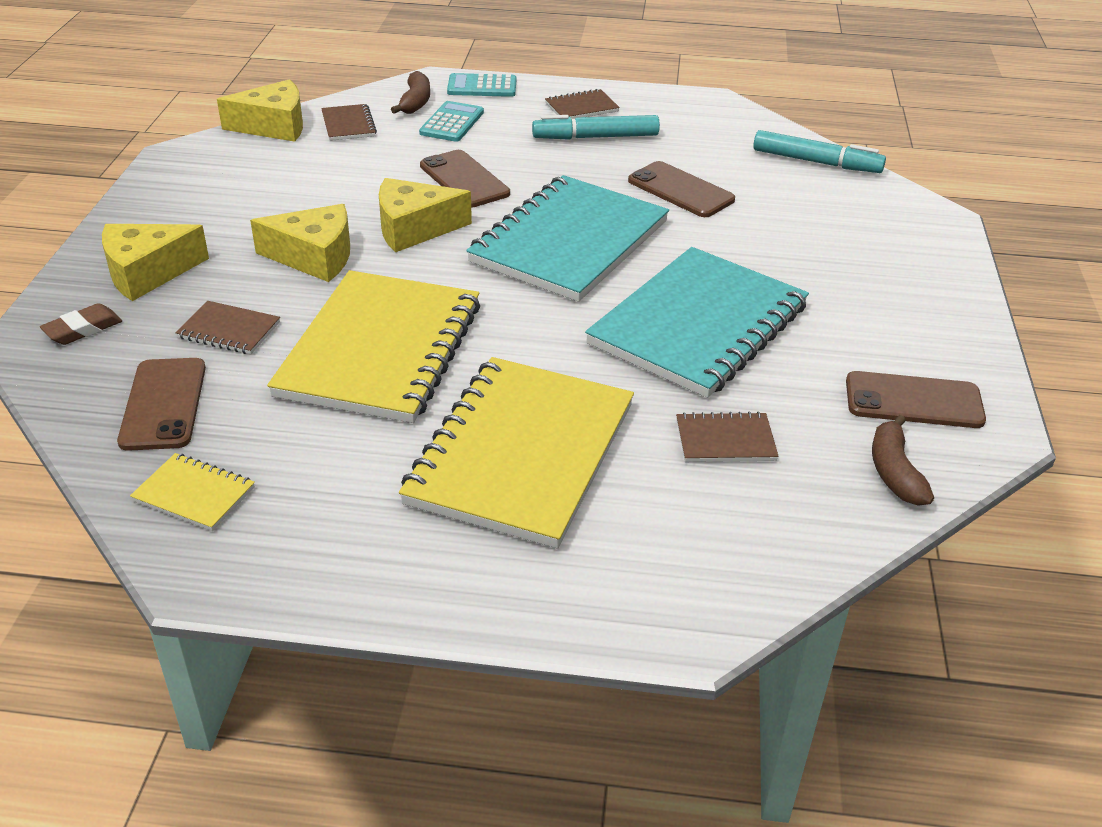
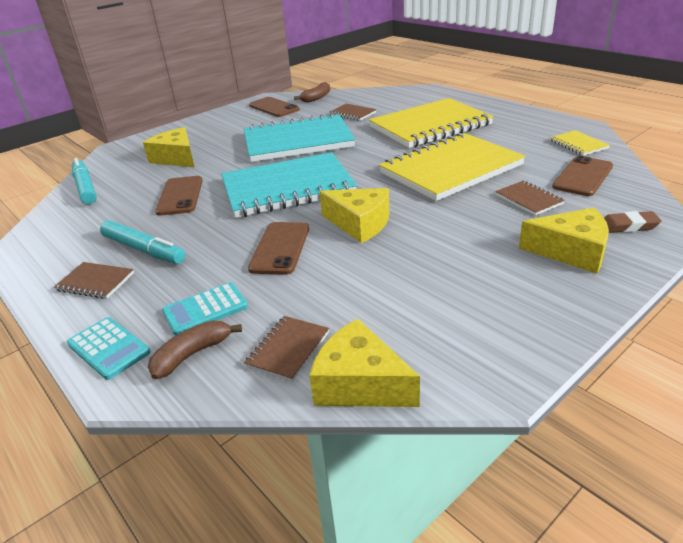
camera: 135 degrees left, 5 degrees down
yellow cheese [250,204,350,282] -> yellow cheese moved to [143,127,194,167]

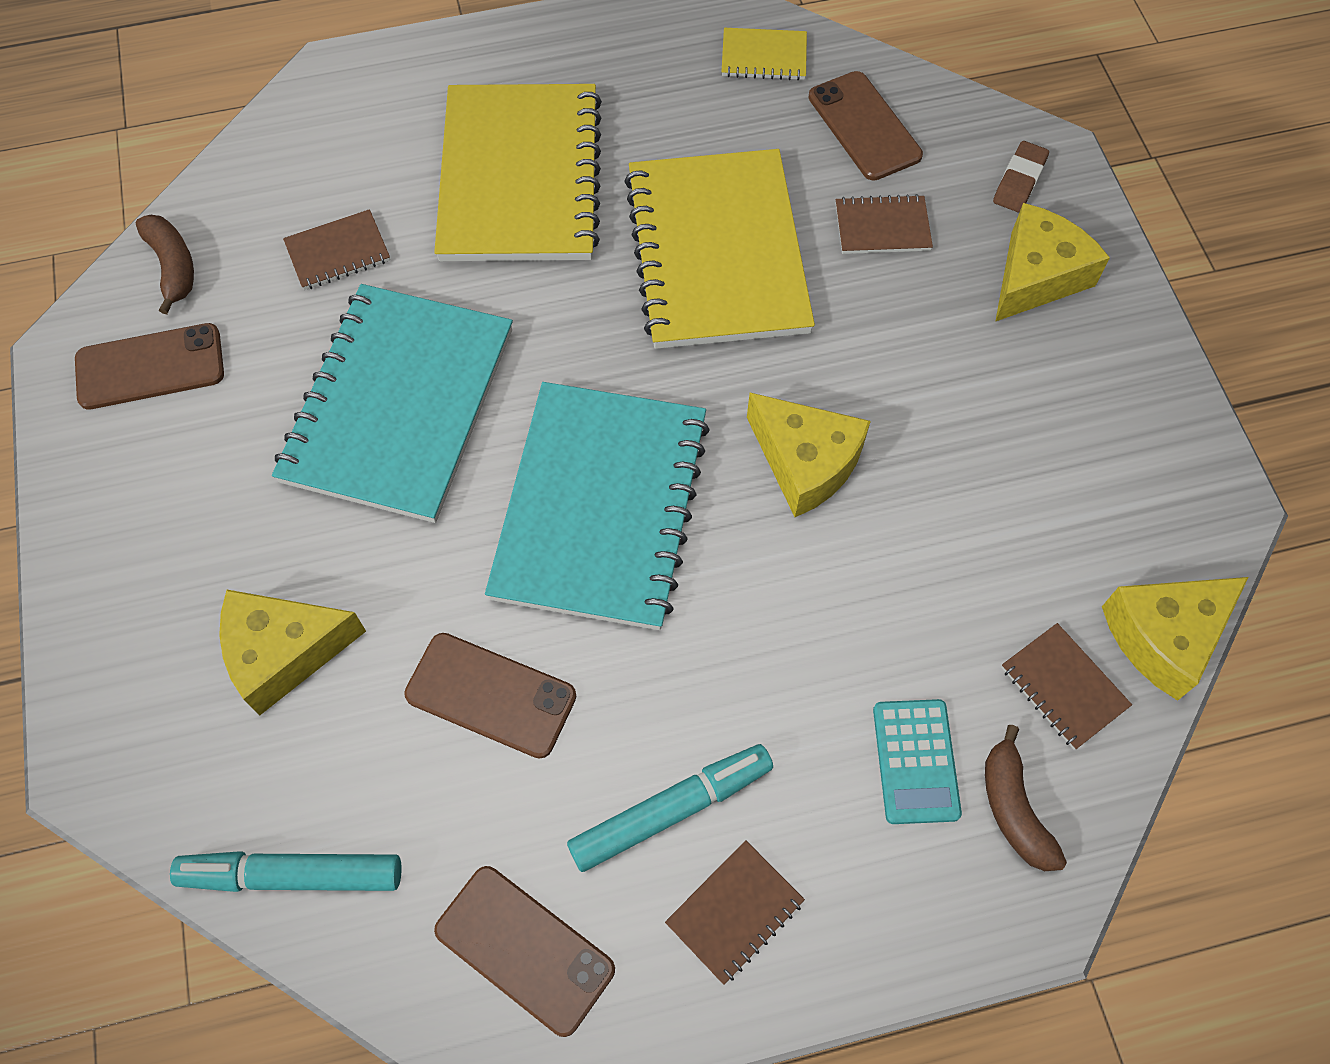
camera: 65 degrees left, 30 degrees up
turquoise calculator [67,317,151,380] -> none
brown phone [248,222,309,275] -> brown phone moved to [434,866,615,1037]
yellow cheese [320,188,389,243] -> yellow cheese turned 75 degrees clockwise [747,393,871,517]

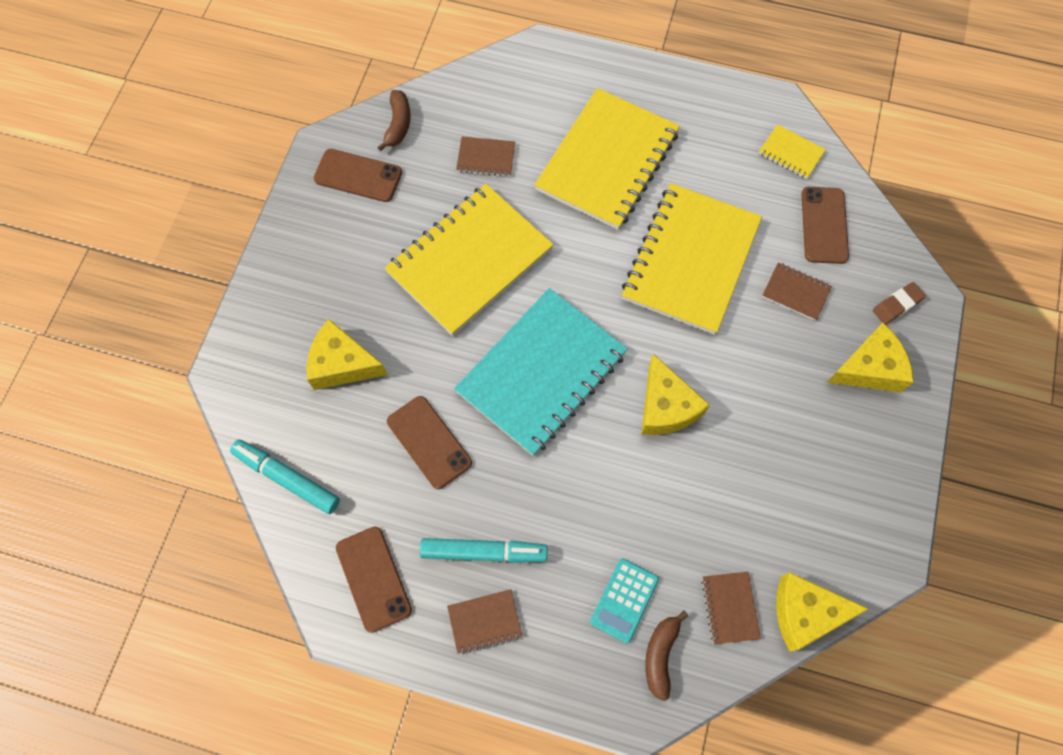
camera: 30 degrees right, 5 degrees up
turquoise notebook [272,284,513,523] -> yellow notebook [385,184,554,336]

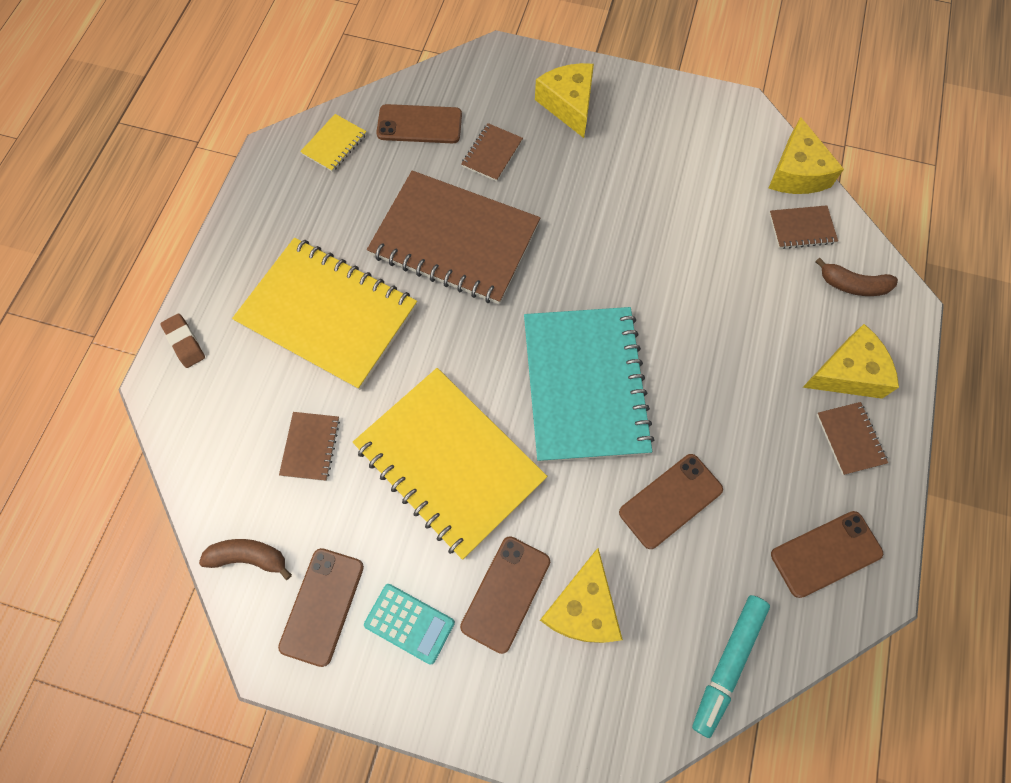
camera: 90 degrees left, 0 degrees up
turquoise marker [420,538,548,563] -> none
turquoise notebook [454,288,628,456] -> turquoise notebook turned 45 degrees clockwise [524,307,654,462]
turquoise calculator [590,558,659,643] -> turquoise calculator moved to [364,584,455,665]
yellow notebook [622,183,762,335] -> brown notebook [367,171,540,305]
yellow cheese [642,354,710,435] -> yellow cheese moved to [802,324,899,399]
brown eraser [873,282,926,324] -> brown eraser moved to [161,314,205,368]
none -> brown phone [460,536,550,654]

